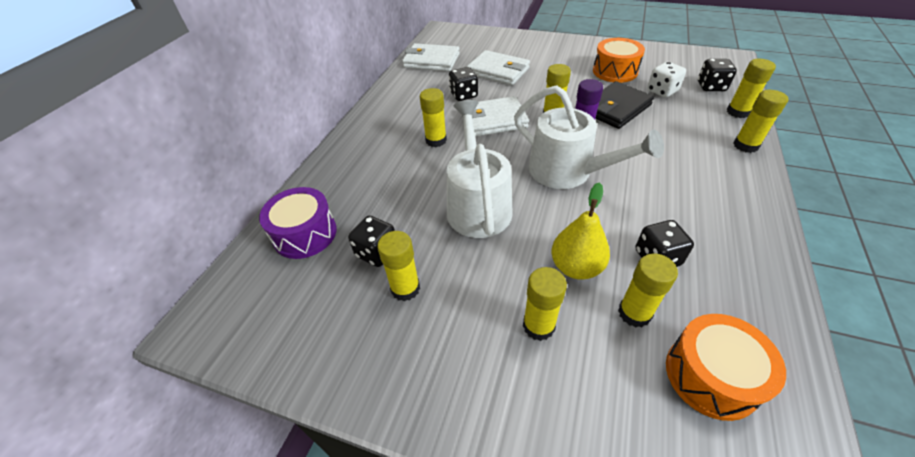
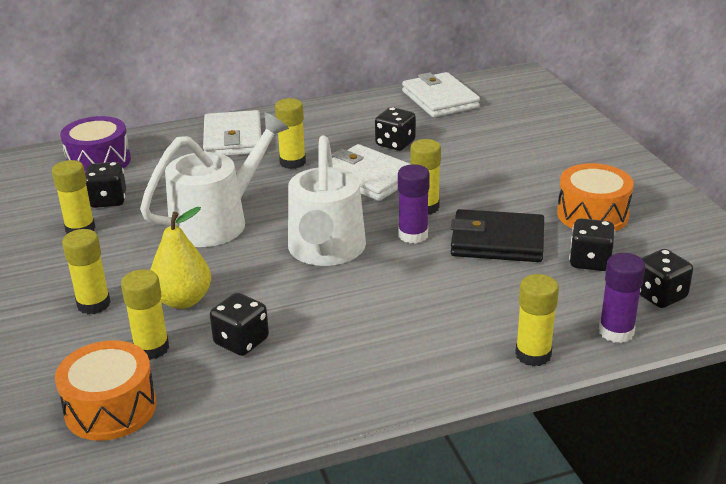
camera: 50 degrees right, 15 degrees down
white wallet [467,50,530,85] -> white wallet moved to [203,110,261,156]
white dice [647,62,686,97] -> black dice [569,218,615,271]
yellow glue stick [727,59,776,118] -> purple glue stick [599,253,645,343]

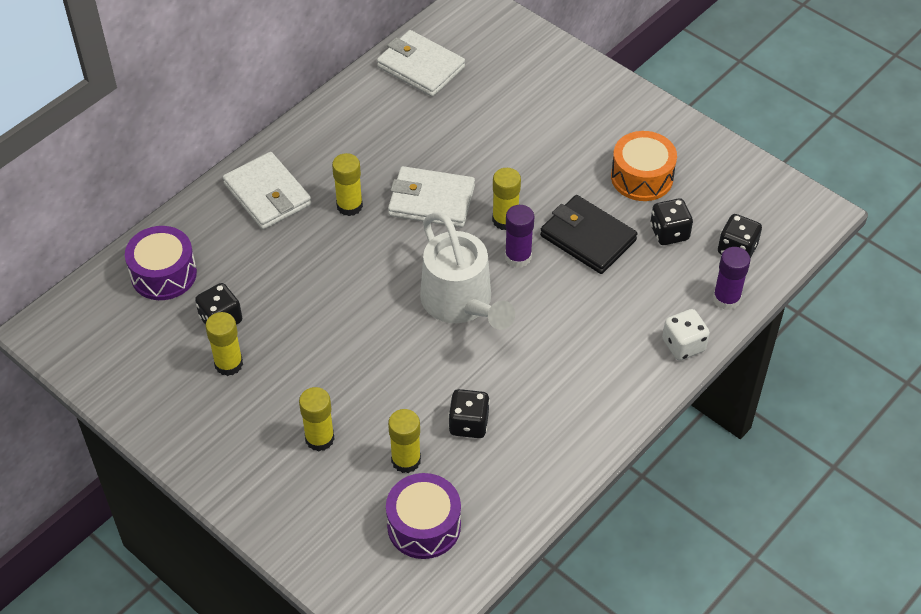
camera: 30 degrees left, 20 degrees up
orange drum [55,340,157,441] -> purple drum [386,473,461,559]
white watering can [140,113,289,247] -> none
yellow pear [150,207,211,309] -> none
black dice [375,107,416,151] -> none
black wallet [450,209,544,262] -> black wallet turned 60 degrees clockwise [540,195,637,274]
yellow glue stick [515,274,559,366] -> white dice [662,309,710,360]

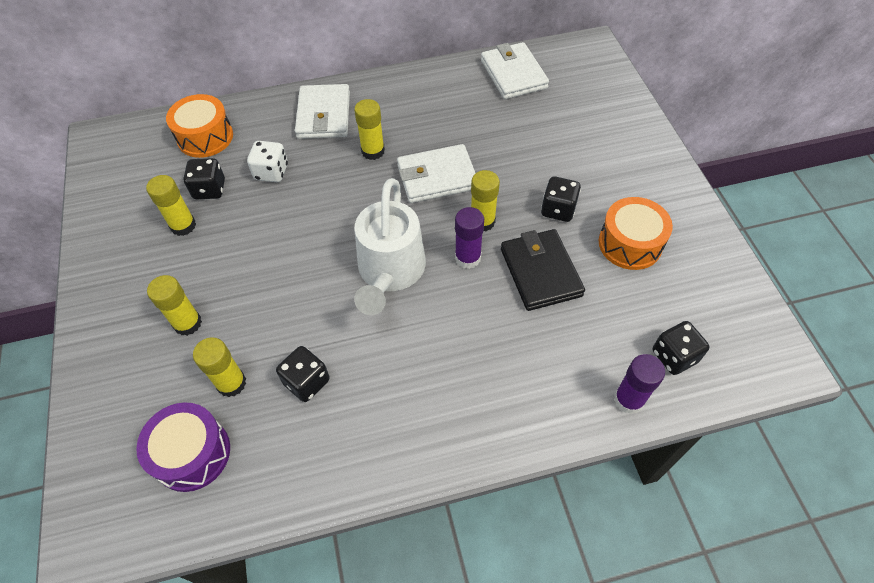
camera: 35 degrees right, 5 degrees up
purple drum [125,226,197,300] -> orange drum [166,94,233,158]
white wallet [388,166,475,227] -> white wallet turned 60 degrees counterclockwise [397,144,476,203]
black dice [650,198,693,245] -> black dice moved to [541,176,581,222]
white dice [662,309,710,360] -> white dice moved to [247,141,288,182]

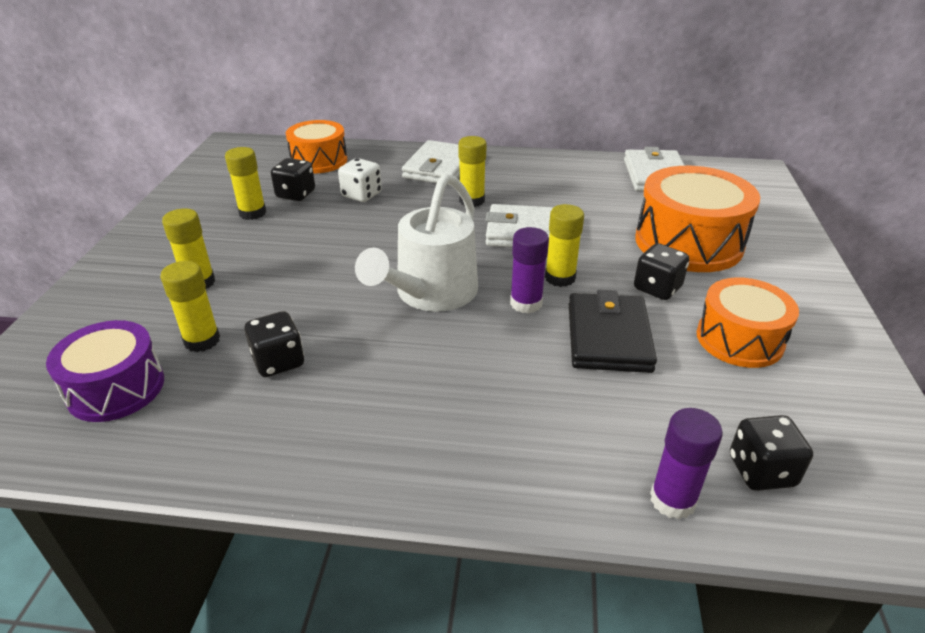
camera: 20 degrees right, 20 degrees down
none -> orange drum [635,166,760,272]

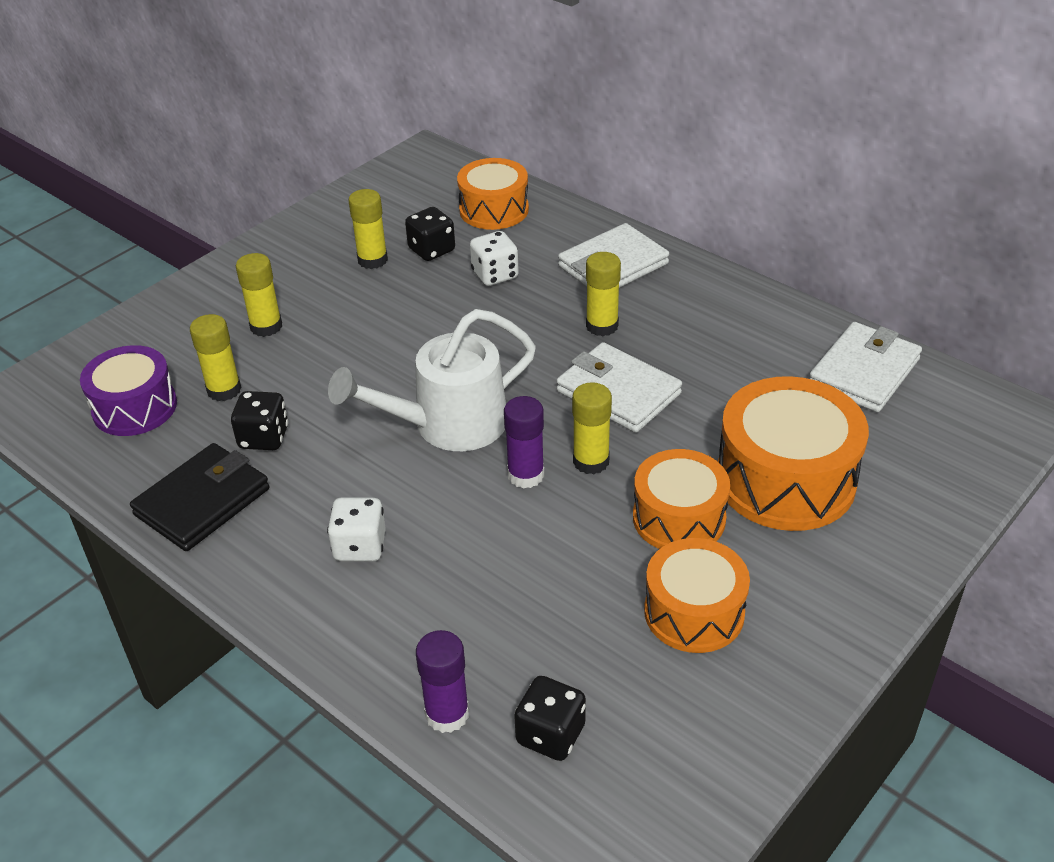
camera: 35 degrees right, 5 degrees up
black wallet [569,290,657,373] -> black wallet moved to [130,443,270,551]
black dice [634,243,689,300] -> orange drum [633,449,730,549]
none -> white dice [327,497,386,561]

